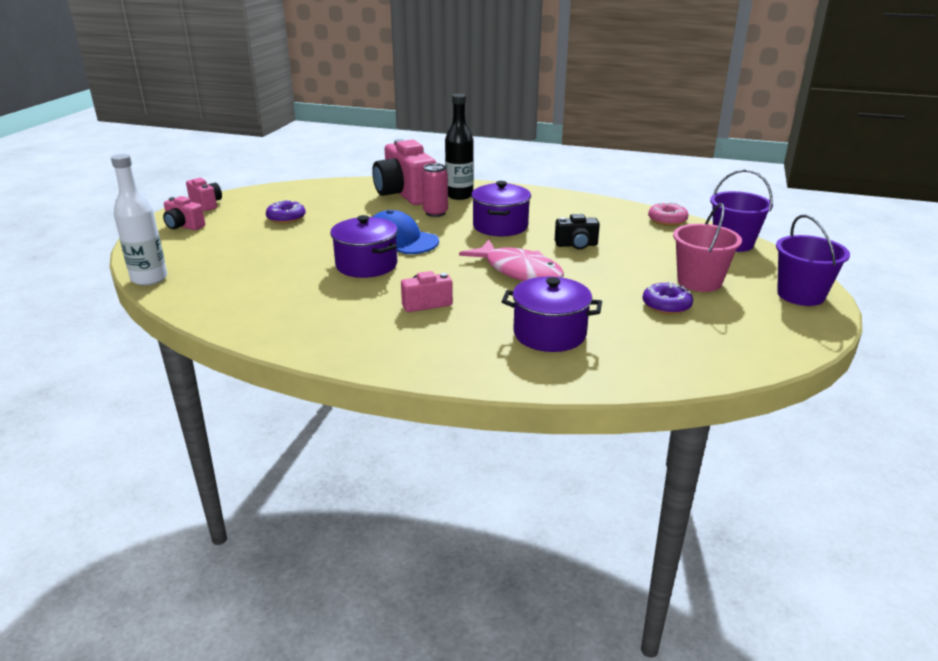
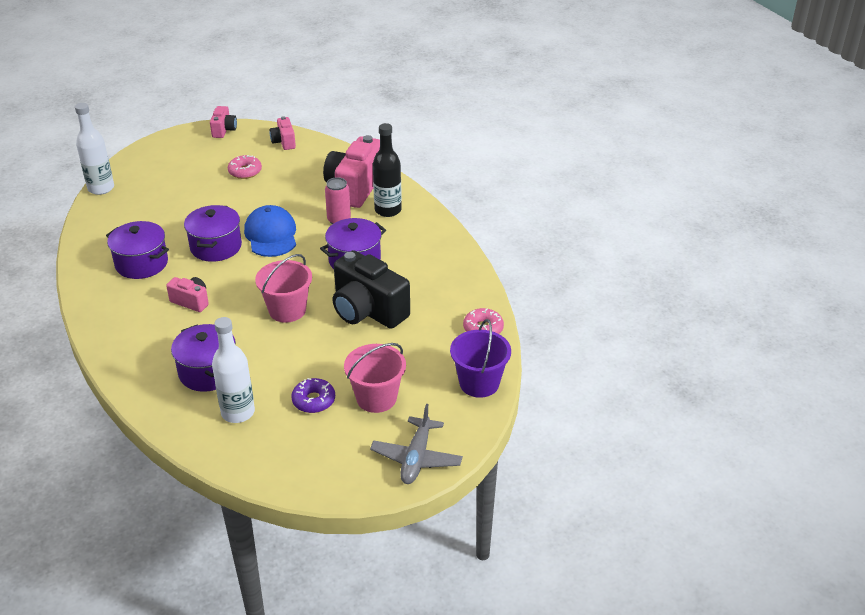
camera: 45 degrees right, 10 degrees up
pink camera [163,196,205,230] -> pink camera moved to [270,116,296,150]
purple donut [266,200,306,223] -> pink donut [228,155,262,179]
pink fish [459,240,564,281] -> pink bucket [255,254,312,323]
black camera [555,214,600,249] -> black camera [332,250,410,329], size x2.00
purple bucket [776,215,850,306] -> grey plane [370,404,463,484]
none -> purple pot [106,221,169,279]
none -> white bottle [212,317,255,423]

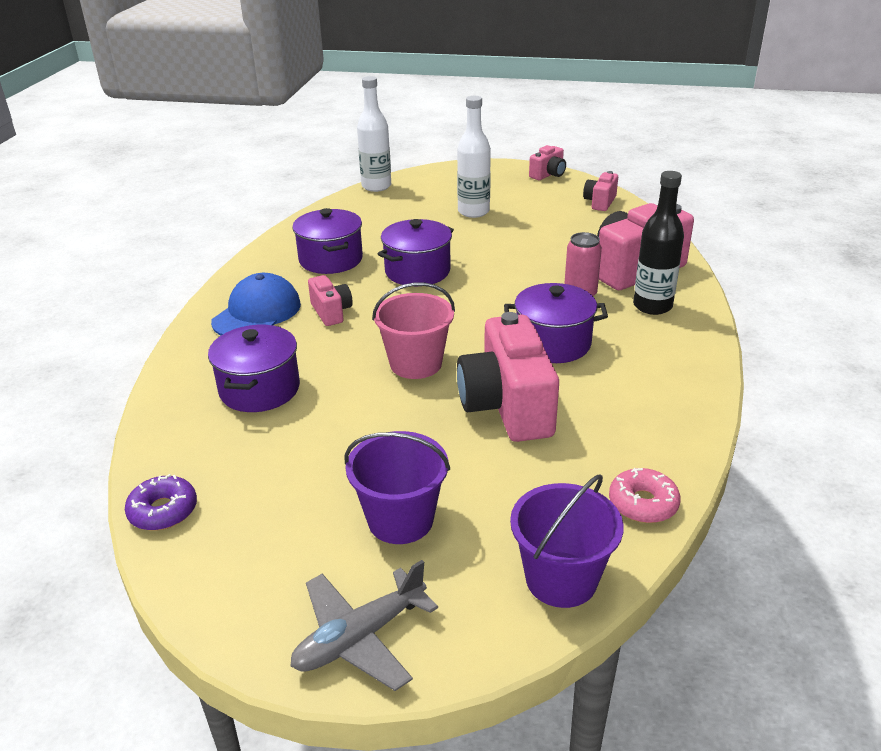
camera: 40 degrees right, 5 degrees down
white bottle [212,317,255,423] -> white bottle moved to [457,96,491,218]
pink donut [228,155,262,179] -> none
blue cap [244,205,296,257] -> blue cap moved to [211,273,301,335]
purple donut [291,378,335,413] -> purple donut moved to [125,474,197,530]
black camera [332,250,410,329] -> pink camera [457,312,559,442]
pink bucket [344,343,406,413] -> purple bucket [345,431,450,544]

